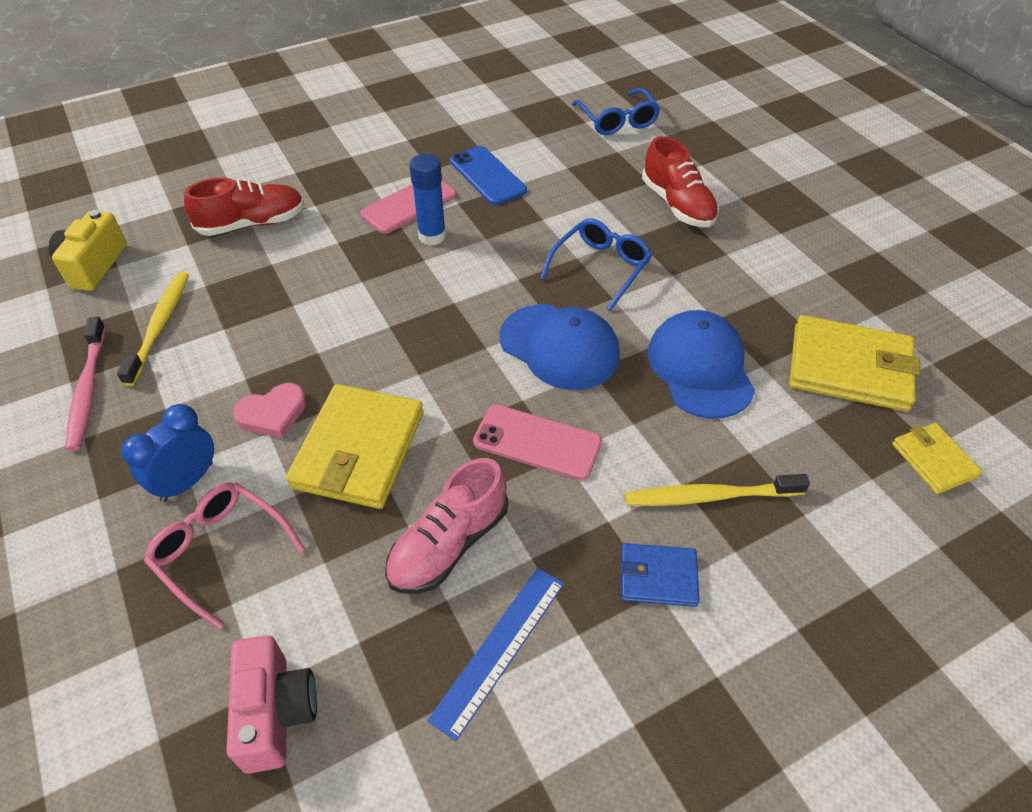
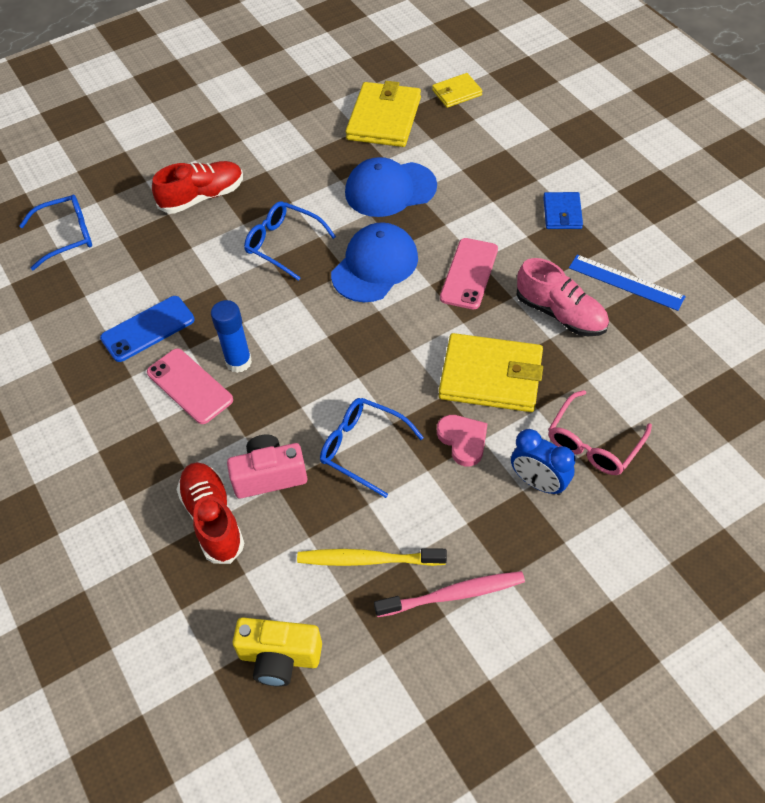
camera: 90 degrees left, 5 degrees up
pink camera [227,635,317,774] -> pink camera moved to [227,435,308,498]
yellow toothbrush [625,474,810,506] -> none
none -> blue glasses [320,398,424,498]

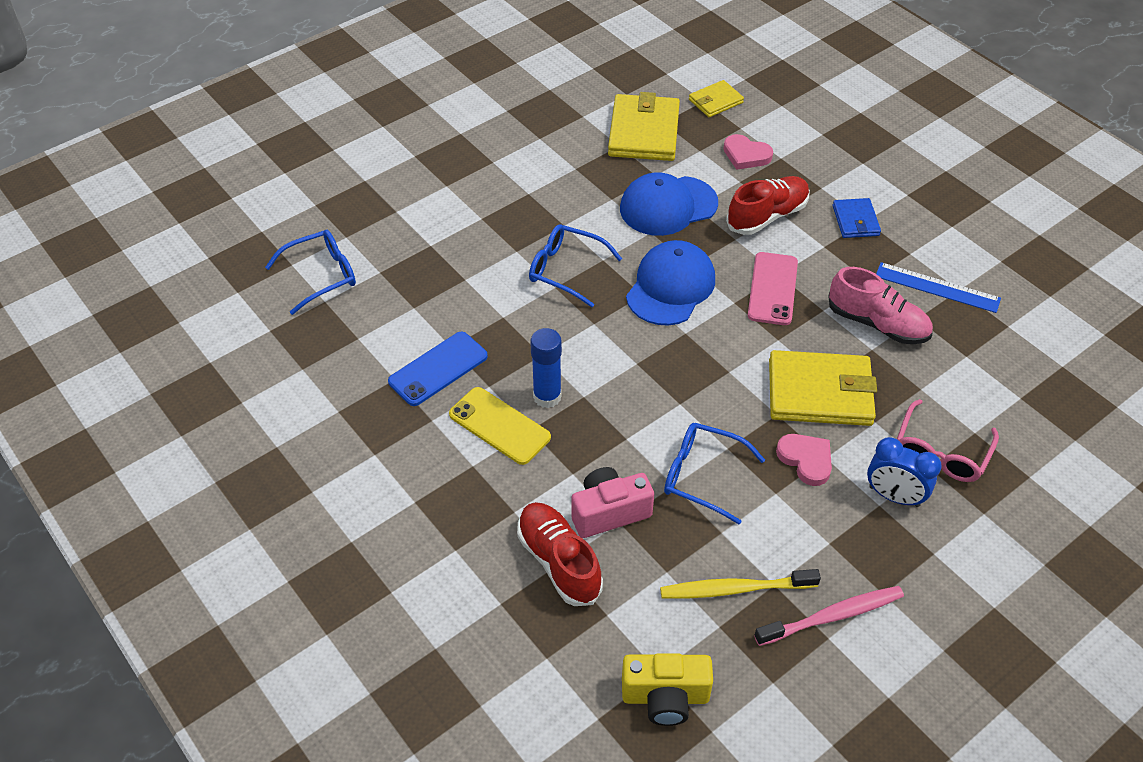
camera: 10 degrees left, 5 degrees down
pink phone [147,348,233,424] -> yellow phone [449,387,551,465]
red shoe [152,161,243,214] -> red shoe moved to [726,176,810,235]
none -> pink heart [723,134,773,170]

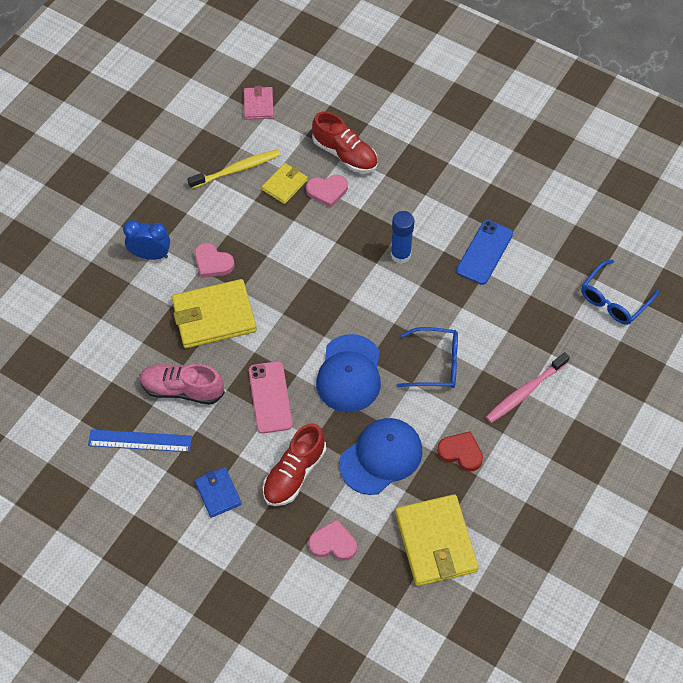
camera: 160 degrees right, 10 degrees up
yellow phone [449,387,551,465] -> none
pink camera [572,467,654,538] -> pink heart [306,175,348,208]
yellow camera [622,653,713,726] -> pink wallet [244,86,273,120]
blue glasses [664,423,765,524] -> none
yellow wallet [689,80,744,117] -> yellow wallet moved to [262,163,308,204]
pink toothbrush [754,586,904,646] -> pink toothbrush moved to [486,352,570,423]
pink glasses [897,399,999,482] -> none
none -> red heart [437,431,483,472]

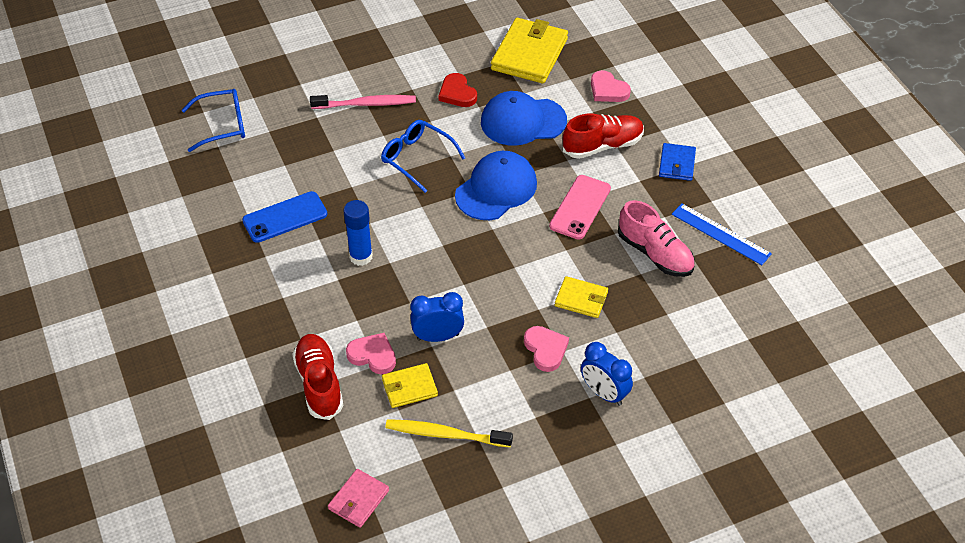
camera: 145 degrees left, 10 degrees down
yellow wallet [172,279,257,348] -> yellow wallet [555,276,608,318], size x0.54
none -> blue clock [410,292,464,342]

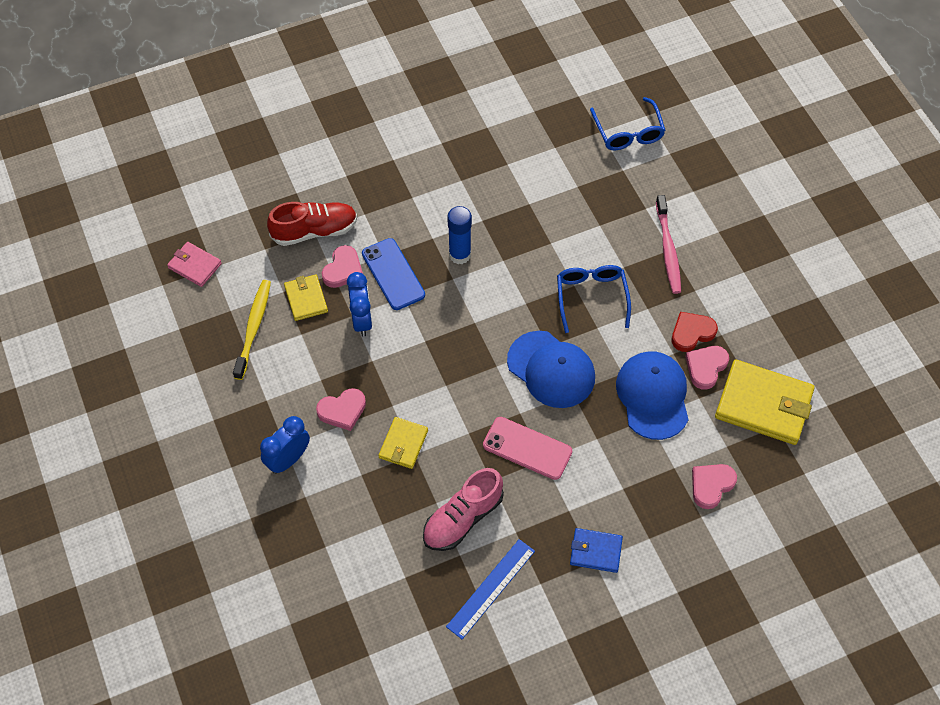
camera: 90 degrees right, 10 degrees up
blue phone [242,191,327,243] -> blue phone moved to [362,238,425,310]
blue glasses [381,120,465,193] -> blue glasses turned 45 degrees counterclockwise [557,265,631,333]
red shoe [563,113,644,159] -> none
none -> pink heart [685,346,729,390]

